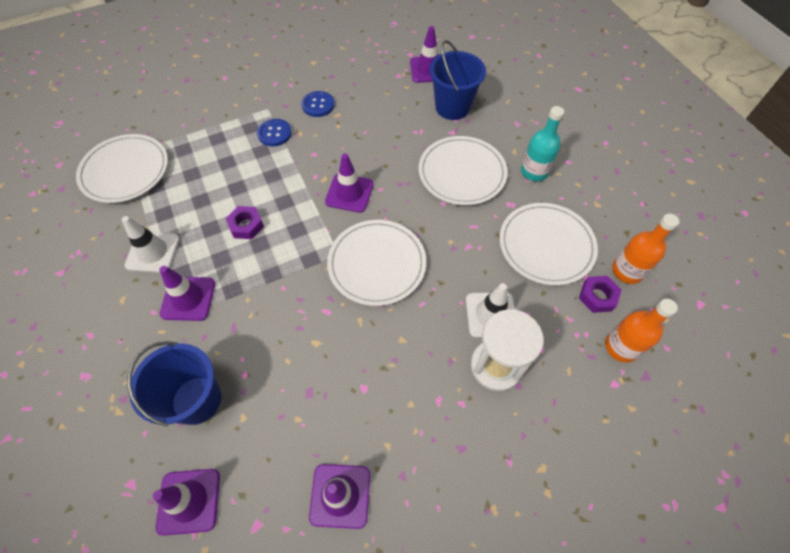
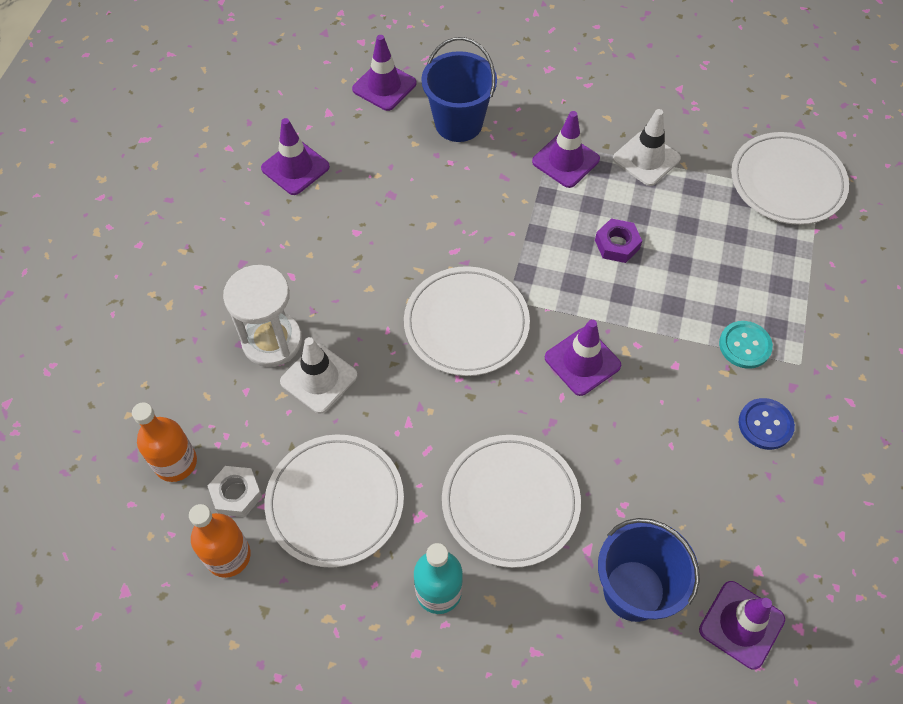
camera: 130 degrees right, 0 degrees up
blue button [257,119,292,146] -> turquoise button [719,321,773,369]
purple nut [579,276,621,313] -> white nut [208,466,262,517]

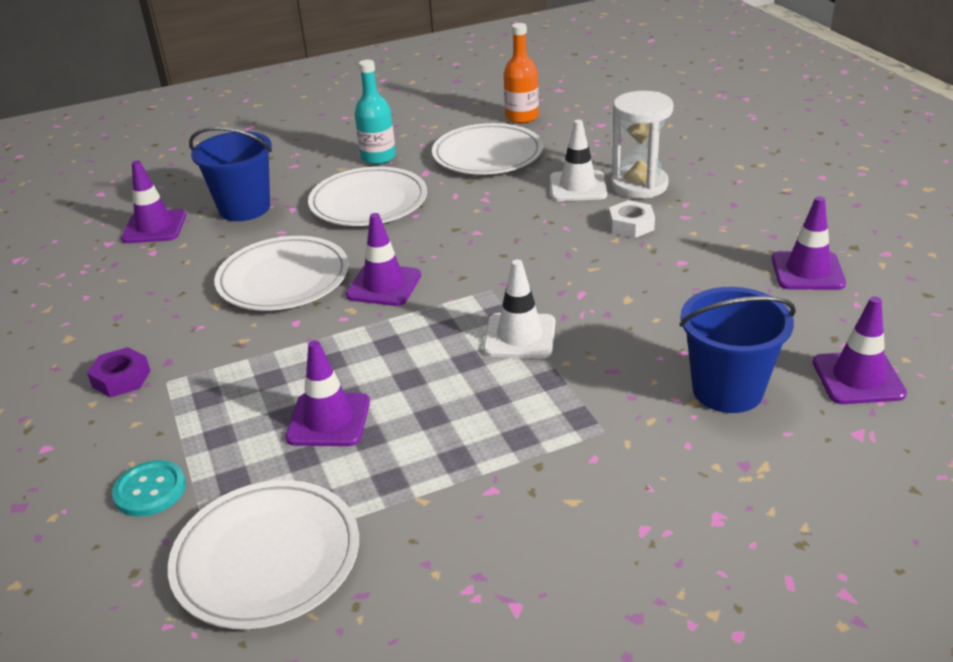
camera: 145 degrees right, 25 degrees down
orange bottle [132,402,197,482] -> none
white nut [208,466,262,517] -> white nut moved to [609,200,655,238]
white plate [404,266,530,376] -> white plate moved to [214,236,349,311]
purple traffic cone [532,111,600,188] -> purple traffic cone moved to [285,340,370,446]
purple nut [595,218,642,263] -> purple nut moved to [87,347,151,398]
white traffic cone [613,109,681,186] -> white traffic cone moved to [483,259,555,358]
turquoise button [719,321,773,369] -> turquoise button moved to [112,460,186,517]
blue button [739,398,795,450] -> none

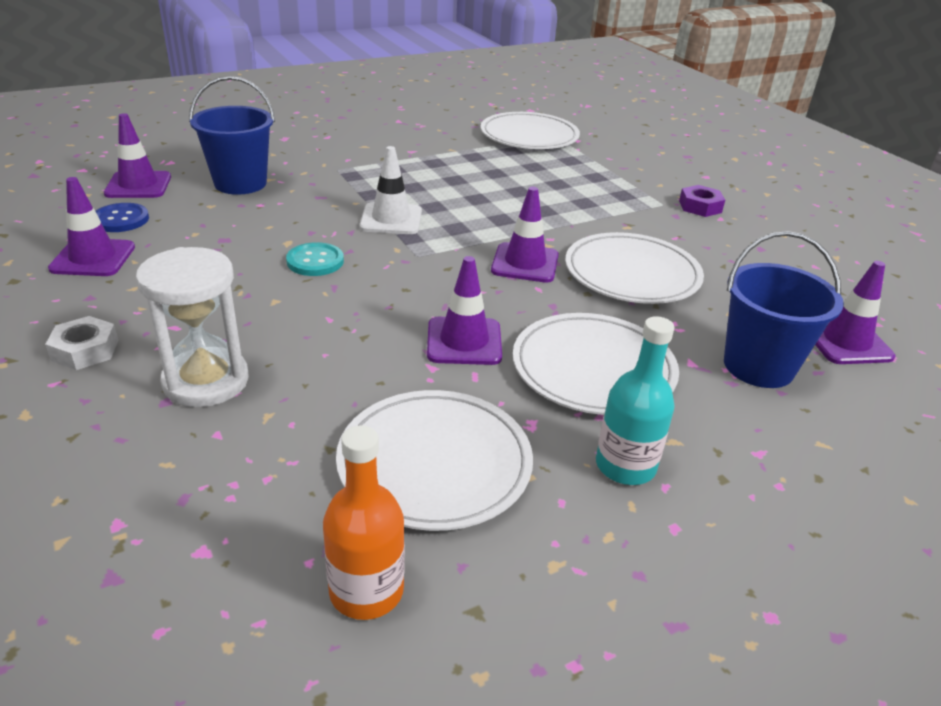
camera: 170 degrees right, 0 degrees up
turquoise button [112,460,186,517] -> turquoise button moved to [286,242,344,276]
purple traffic cone [285,340,370,446] -> purple traffic cone moved to [427,256,502,365]
white traffic cone [550,120,607,201] -> none
white nut [609,200,655,238] -> white nut moved to [45,316,118,370]
none -> blue button [96,203,149,232]

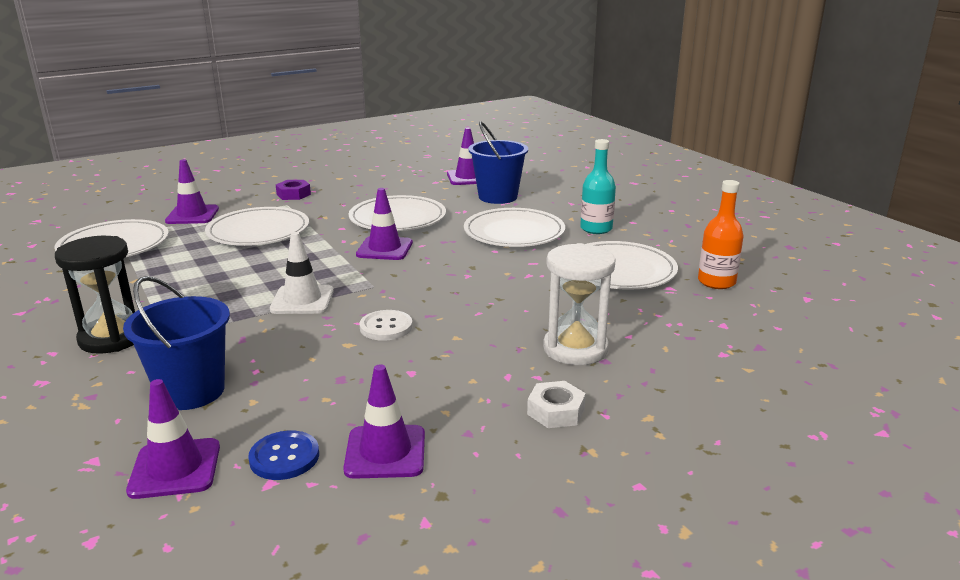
camera: 90 degrees left, 10 degrees down
turquoise button [286,242,344,276] -> white button [359,310,413,341]
purple traffic cone [427,256,502,365] -> purple traffic cone moved to [165,159,219,224]
none -> black hourglass [55,236,135,354]
none -> white plate [205,207,309,246]

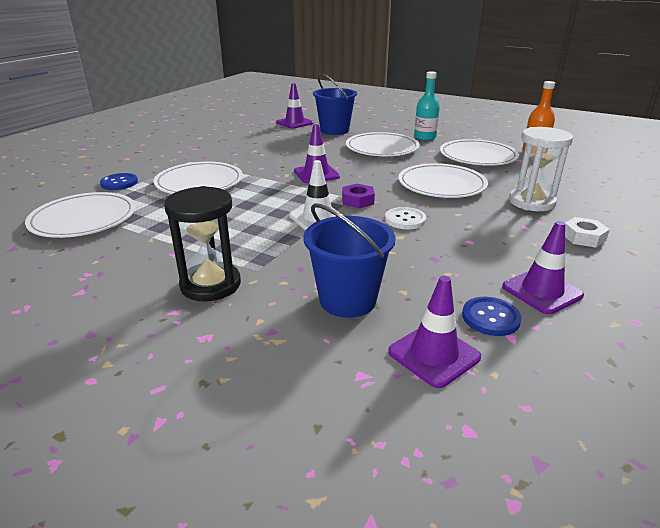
camera: 30 degrees left, 5 degrees up
purple traffic cone [165,159,219,224] -> blue button [100,173,138,190]
purple nut [276,180,311,200] -> purple nut moved to [342,184,375,208]
white plate [349,195,446,231] -> white plate moved to [398,163,488,198]

